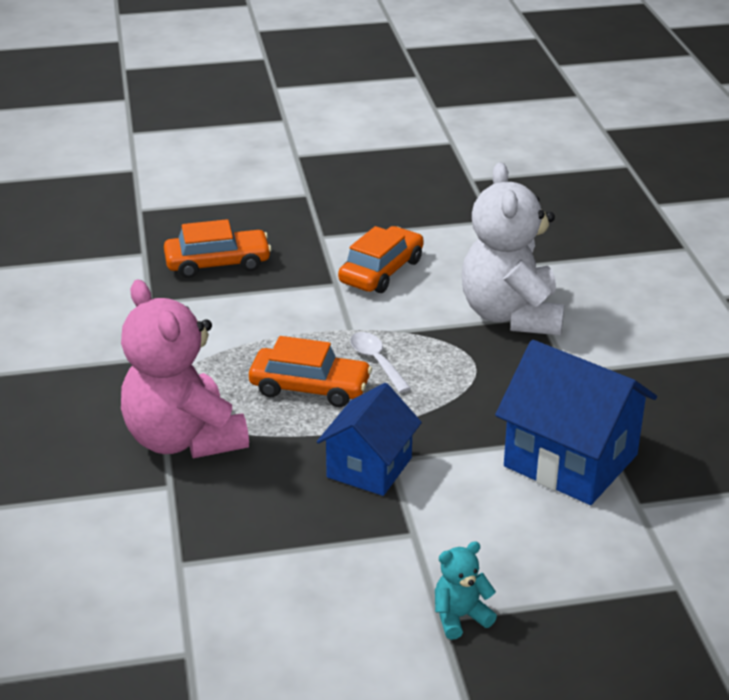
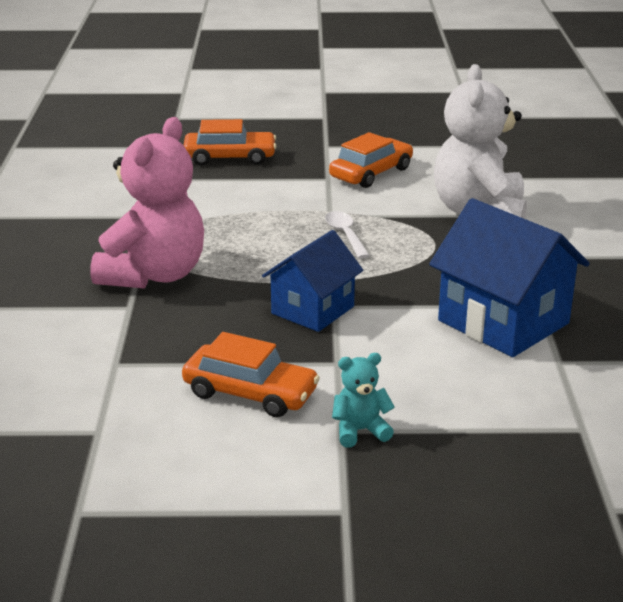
camera: 10 degrees right, 5 degrees down
pink teddy bear [121,279,249,458] -> pink teddy bear turned 135 degrees counterclockwise [90,117,204,289]
orange car [249,336,372,407] -> orange car moved to [182,332,320,417]

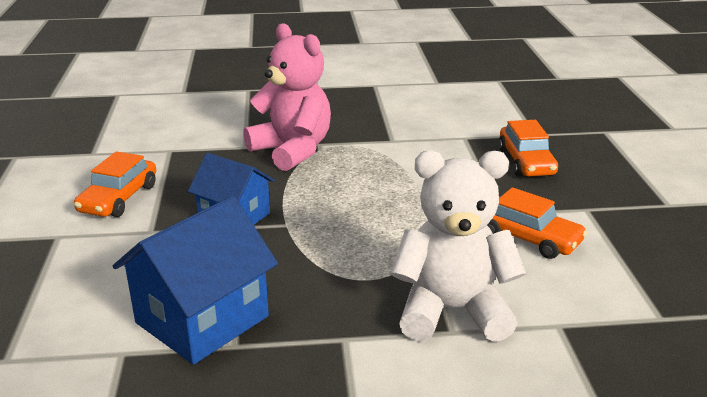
camera: 85 degrees right, 0 degrees up
pink teddy bear [90,117,204,289] -> pink teddy bear turned 150 degrees counterclockwise [243,23,331,171]
white spoon [325,211,370,259] -> none
turquoise teddy bear [332,353,395,448] -> none

